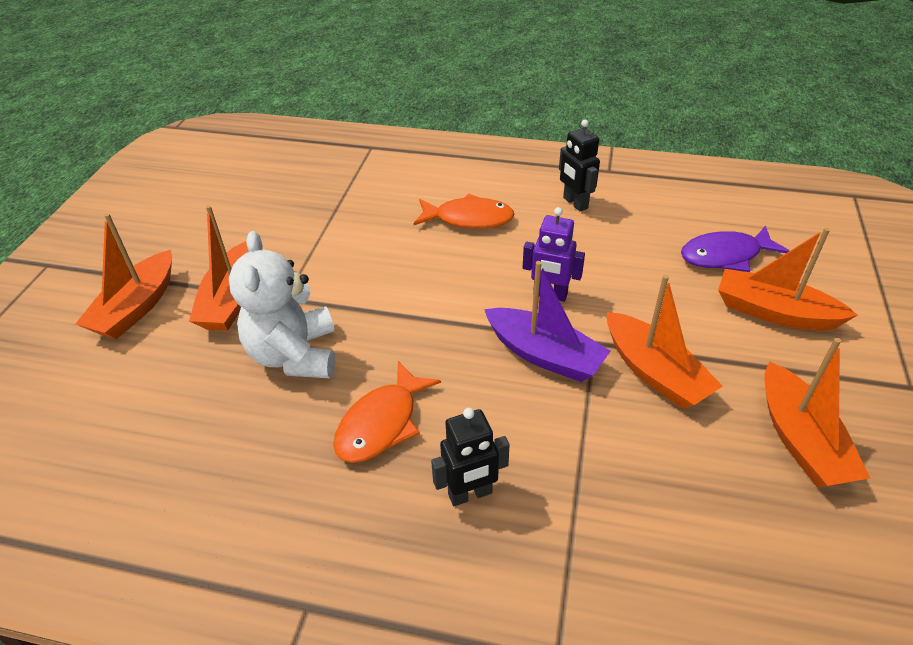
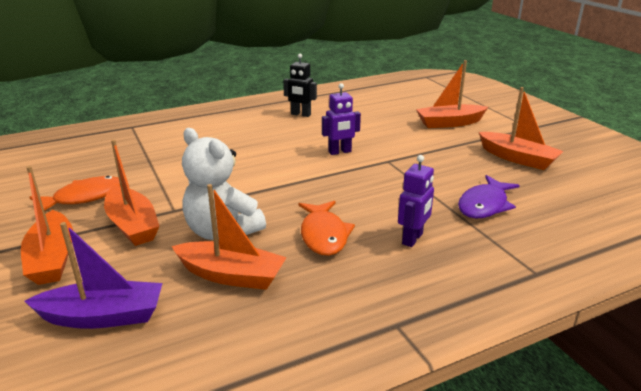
camera: 40 degrees left, 15 degrees down
orange fish [414,194,515,229] -> orange fish moved to [30,176,120,211]
black robot [431,408,509,506] -> purple robot [398,155,434,247]
purple boat [484,261,611,382] -> purple boat moved to [24,222,163,329]
orange boat [607,275,723,409] -> orange boat moved to [172,184,287,290]
purple fish [681,226,790,272] -> purple fish moved to [458,175,520,218]

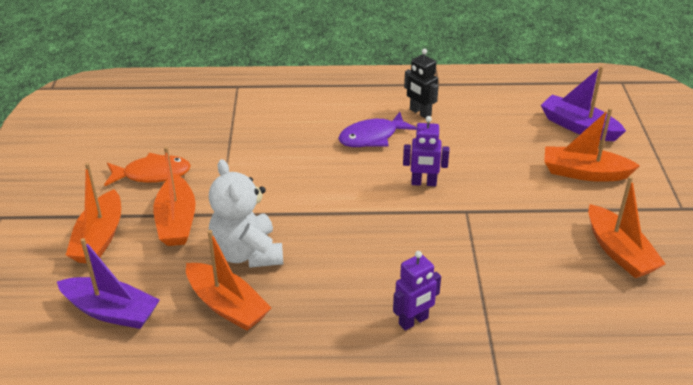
camera: 25 degrees right, 10 degrees up
orange fish [298,201,355,256] -> none
purple fish [458,175,520,218] -> purple fish moved to [338,112,417,147]
none -> purple boat [541,66,626,141]

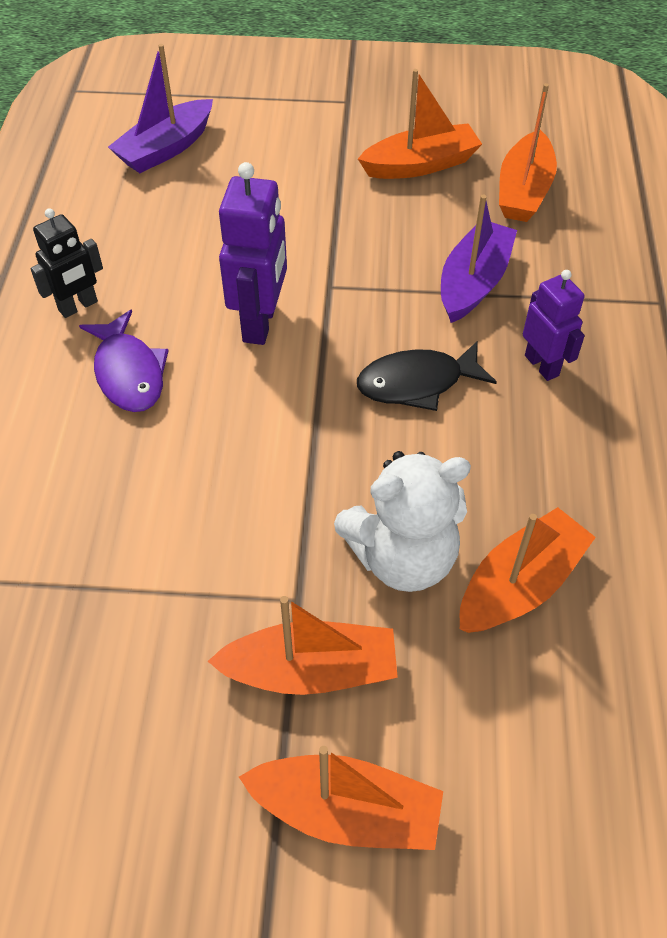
camera: 85 degrees left, 15 degrees up
purple boat [57,238,160,329] -> purple boat moved to [441,195,517,323]
orange fish [104,153,191,186] -> none
purple robot [403,116,449,186] -> purple robot [219,162,287,345], size x1.54
orange boat [544,108,640,182] -> orange boat moved to [499,83,557,222]
none -> black fish [357,341,497,411]

